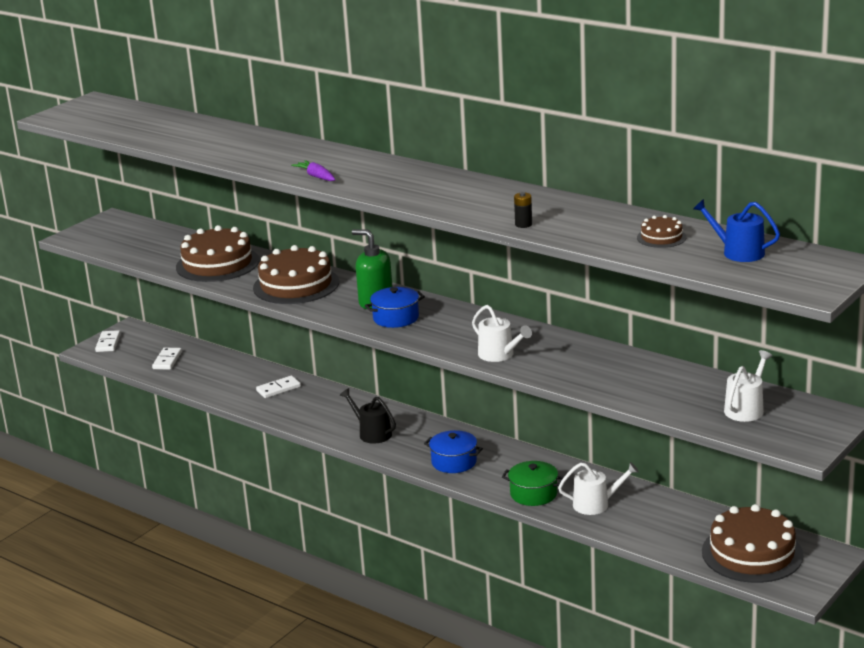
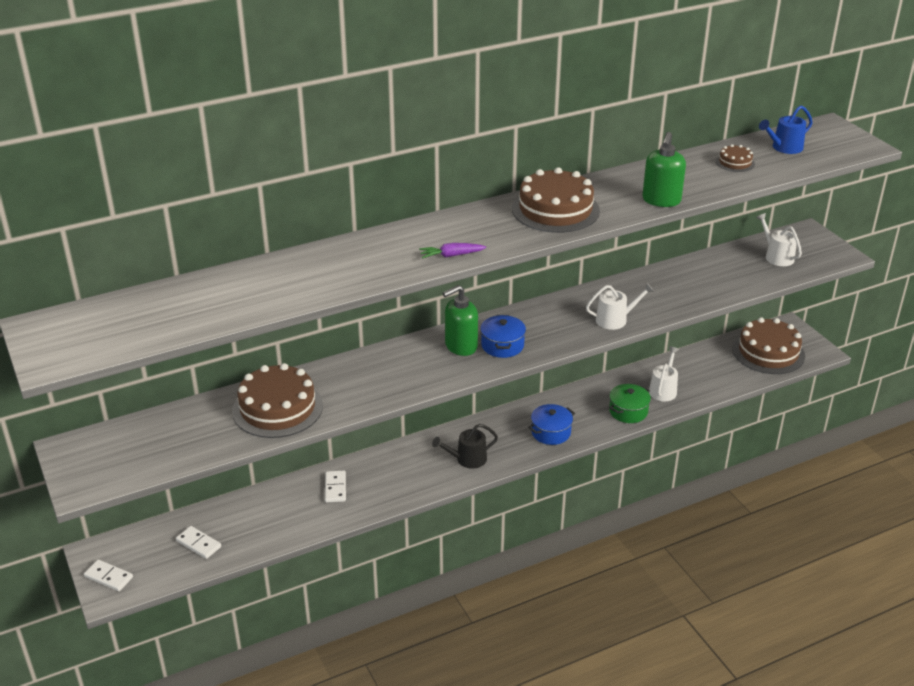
camera: 65 degrees left, 10 degrees up
brown cake [253,245,339,304] -> brown cake moved to [512,167,600,233]
black battery [514,192,532,228] -> green soap dispenser [642,132,686,207]

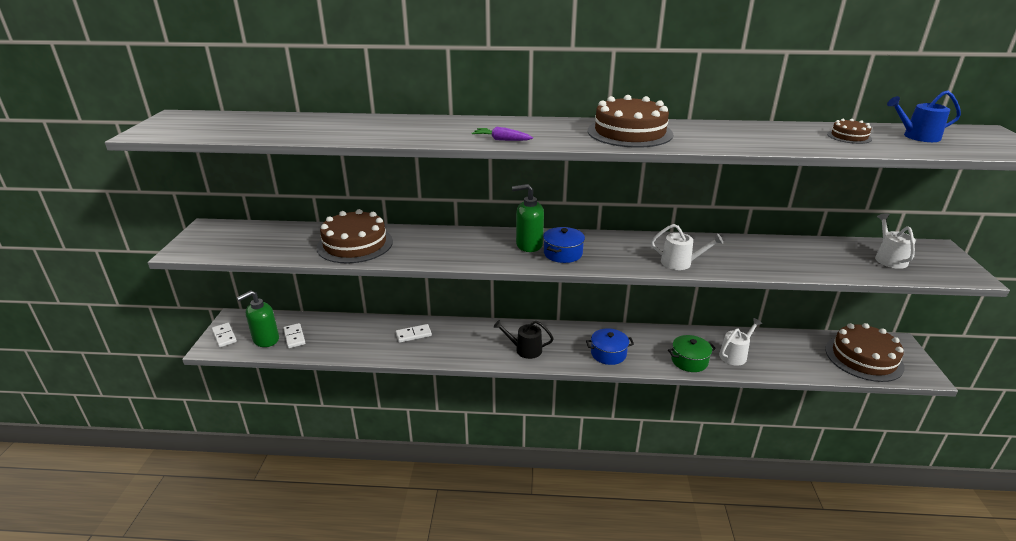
camera: 30 degrees right, 5 degrees down
white domino [325,470,346,502] -> white domino turned 45 degrees clockwise [396,324,432,343]
green soap dispenser [642,132,686,207] -> green soap dispenser moved to [237,290,279,347]

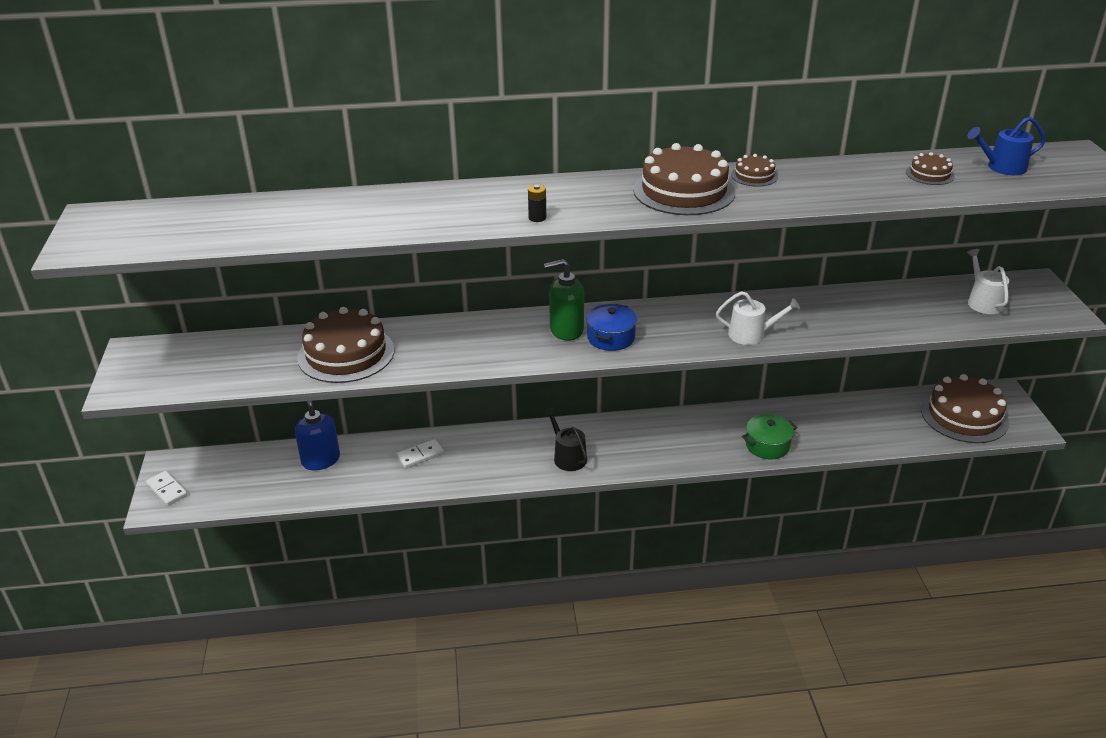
camera: 10 degrees left, 5 degrees up
green soap dispenser [237,290,279,347] -> none
white domino [283,323,305,348] -> none
purple carrot [472,127,533,141] -> black battery [528,185,546,222]
black watering can [494,320,554,359] -> black watering can turned 60 degrees clockwise [544,407,587,471]
blue pot [586,328,634,365] -> none
white watering can [719,318,762,366] -> none
none -> blue soap dispenser [295,401,340,470]
none -> brown cake [731,154,778,187]

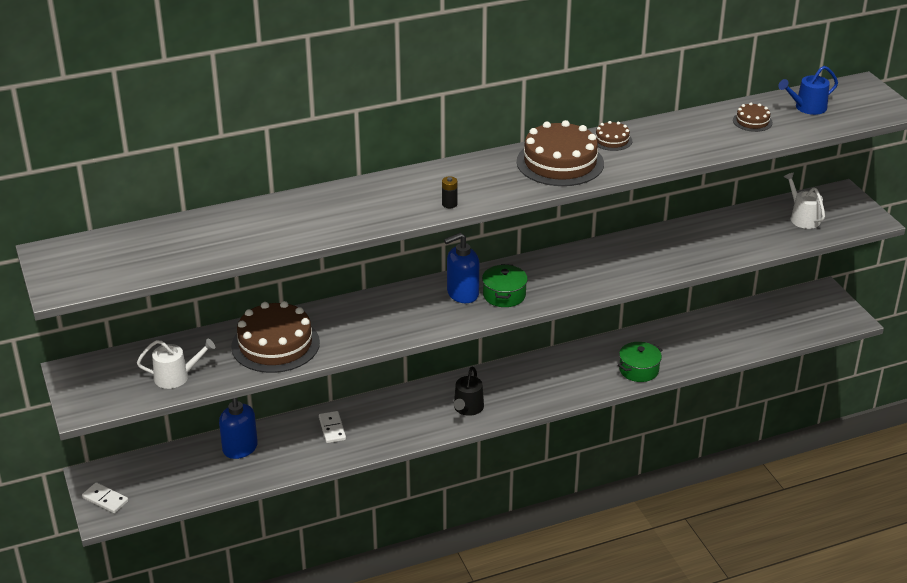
camera: 15 degrees left, 0 degrees up
white domino [396,439,444,468] -> white domino turned 60 degrees counterclockwise [319,411,346,443]
green soap dispenser [544,259,584,341] -> blue soap dispenser [444,233,479,303]
black watering can [544,407,587,471] -> black watering can turned 120 degrees counterclockwise [454,367,484,416]
blue pot [586,304,637,351] -> green pot [482,264,528,307]
white watering can [716,291,800,345] -> white watering can moved to [137,339,215,389]
brown cake [921,374,1009,443] -> none

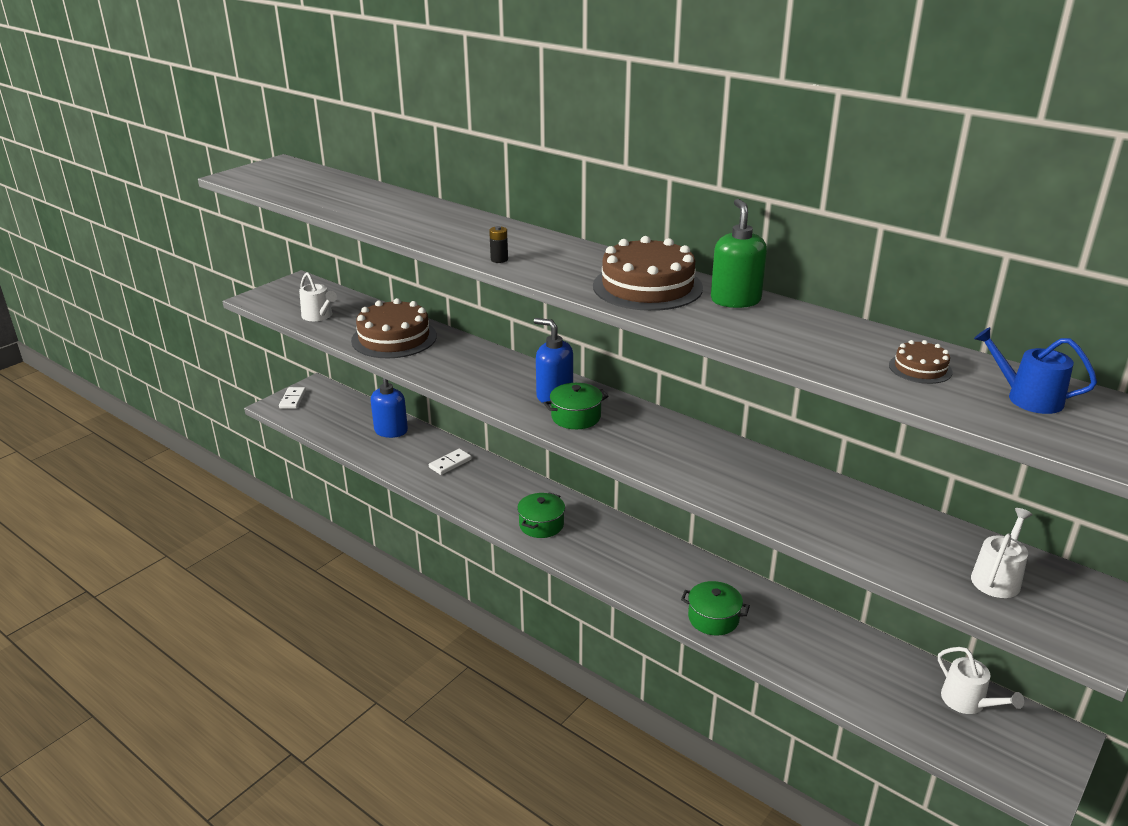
camera: 60 degrees right, 5 degrees down
black watering can [454,367,484,416] -> green pot [517,493,565,538]
brown cake [595,121,632,151] -> green soap dispenser [711,199,767,308]
none -> white watering can [938,647,1024,714]

